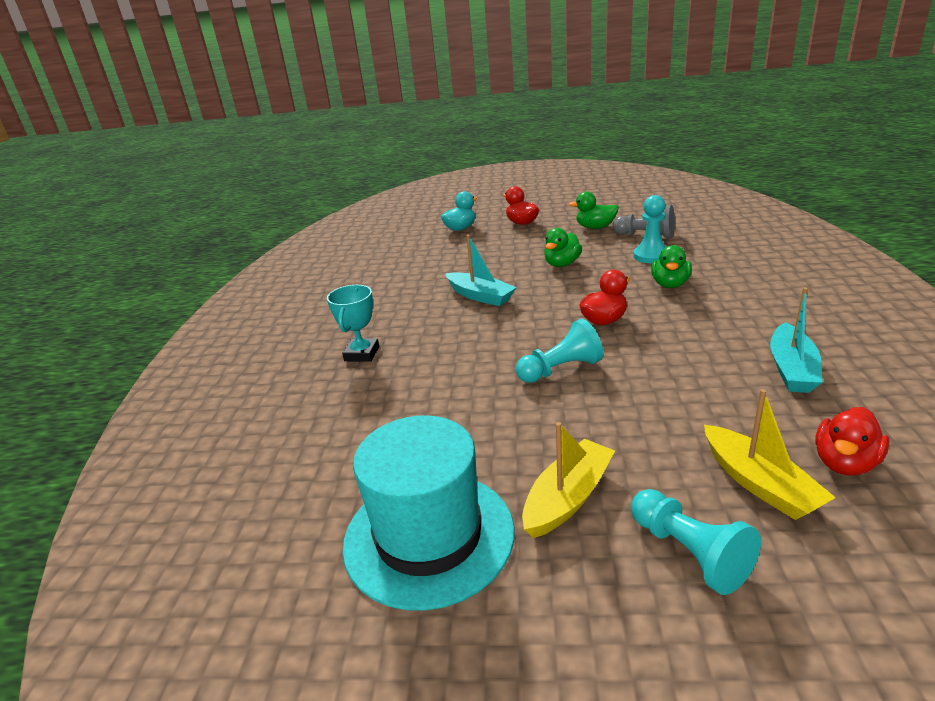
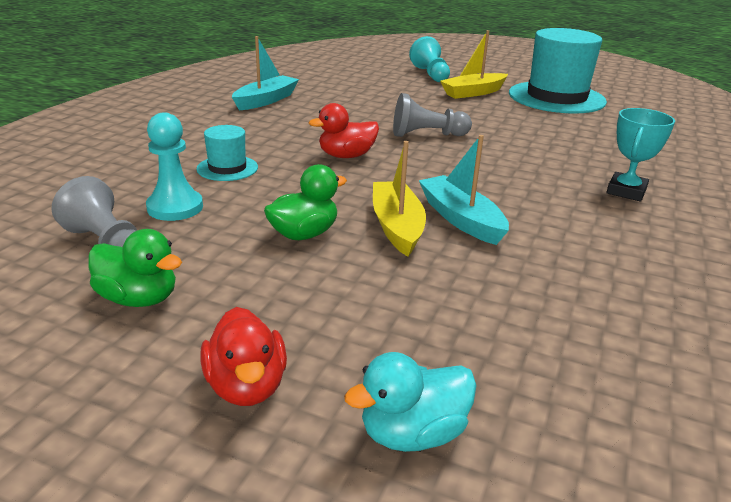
camera: 165 degrees left, 0 degrees up
turquoise pawn [516,319,603,383] -> grey pawn [393,93,472,137]
green duck [651,245,692,288] -> turquoise hat [196,125,258,181]
yellow boat [704,389,836,520] -> yellow boat moved to [373,141,426,256]
red duck [815,407,890,476] -> none

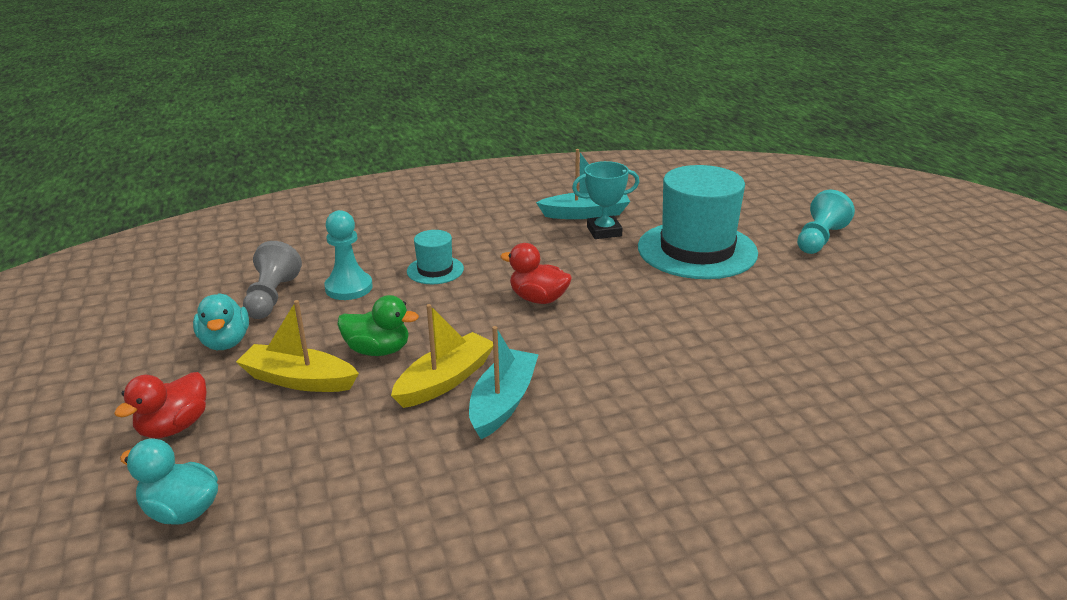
camera: 50 degrees right, 0 degrees up
green duck [88,229,182,307] -> turquoise duck [193,293,249,350]
grey pawn [393,93,472,137] -> none
yellow boat [440,30,508,99] -> yellow boat moved to [236,300,359,392]
turquoise hat [509,28,607,114] -> turquoise hat moved to [638,165,758,279]
turquoise trophy [606,108,675,201] -> turquoise trophy moved to [572,161,639,239]

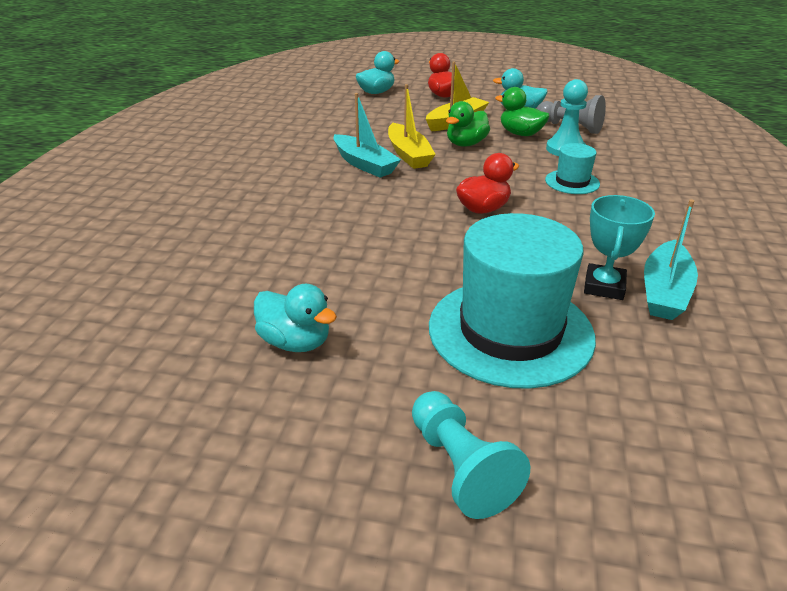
camera: 120 degrees right, 5 degrees up
none -> turquoise duck [254,284,337,352]
none -> green duck [495,87,549,136]

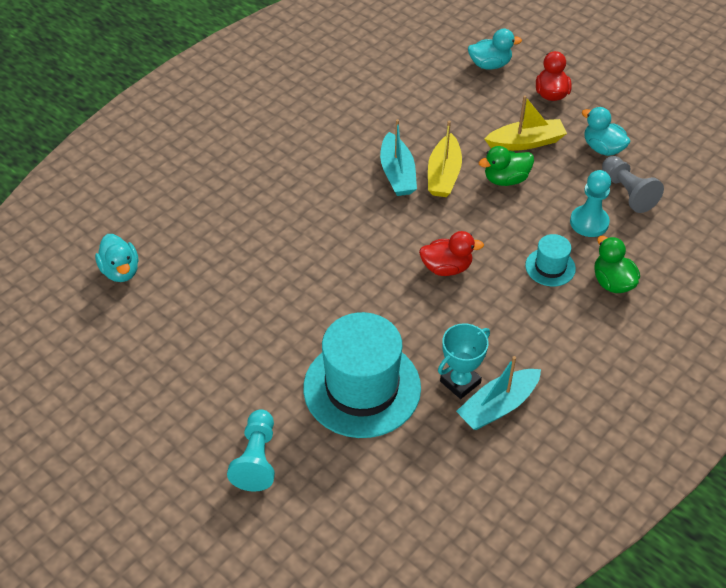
camera: 30 degrees right, 15 degrees up
turquoise duck [254,284,337,352] -> turquoise duck moved to [95,234,138,282]
green duck [495,87,549,136] -> green duck moved to [594,236,640,293]

